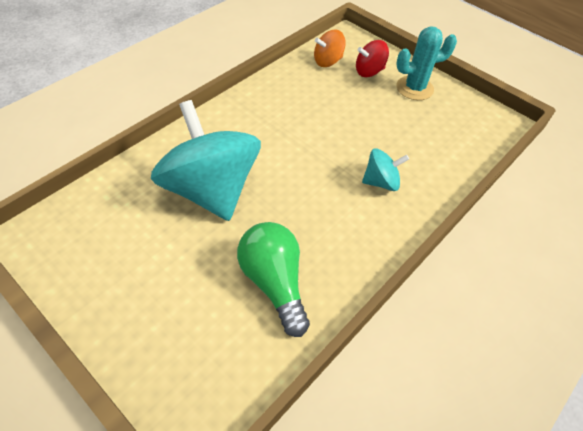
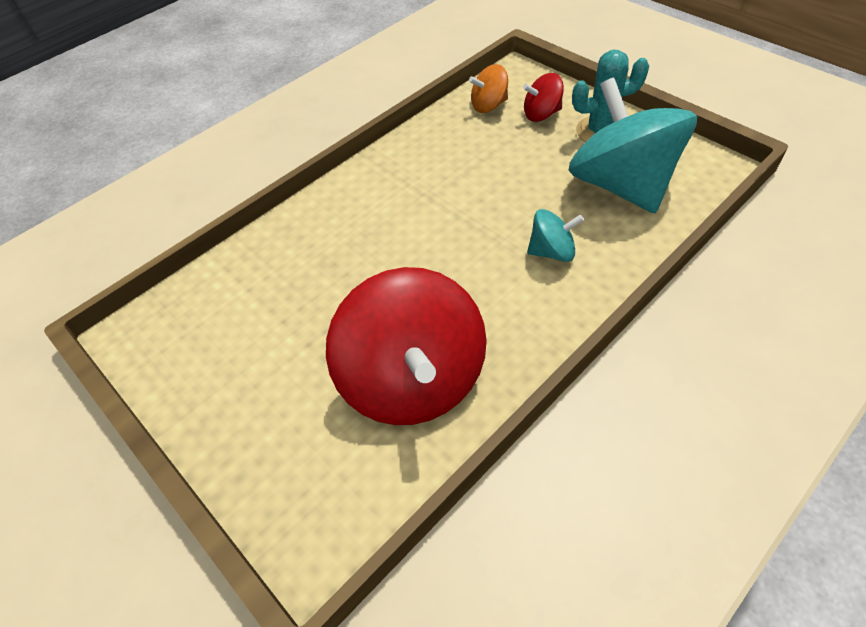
camera: 10 degrees right, 0 degrees up
turquoise spinning top [151,100,261,221] -> turquoise spinning top moved to [568,77,697,213]
green light bulb [237,222,310,337] -> red spinning top [326,267,487,425]

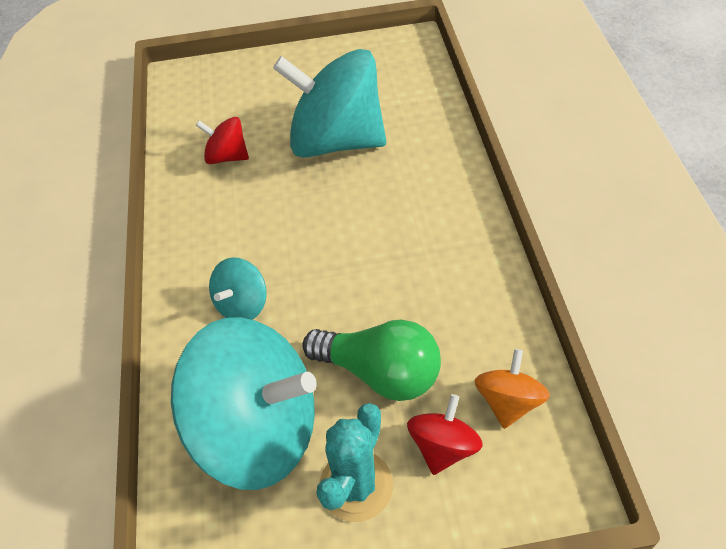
camera: 125 degrees right, 0 degrees up
red spinning top [326,267,487,425] -> red spinning top [196,117,249,164], size x0.45
none -> turquoise spinning top [273,49,386,158]
none -> green light bulb [302,320,441,401]

